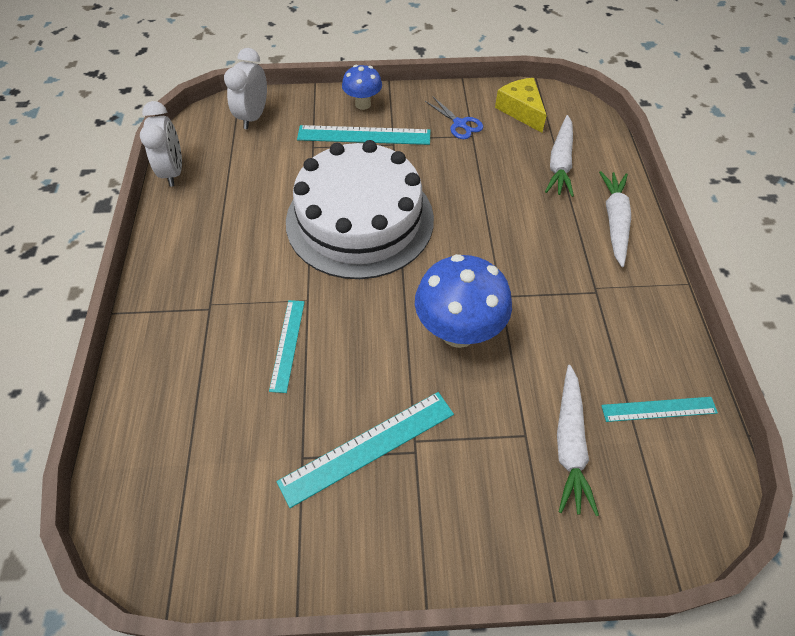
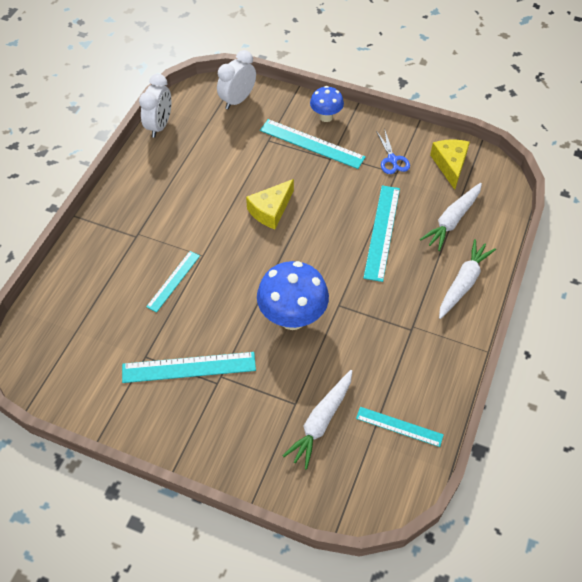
camera: 25 degrees right, 0 degrees up
white cake [286,140,434,279] -> yellow cheese [246,179,294,229]
none -> turquoise ruler [363,185,400,282]

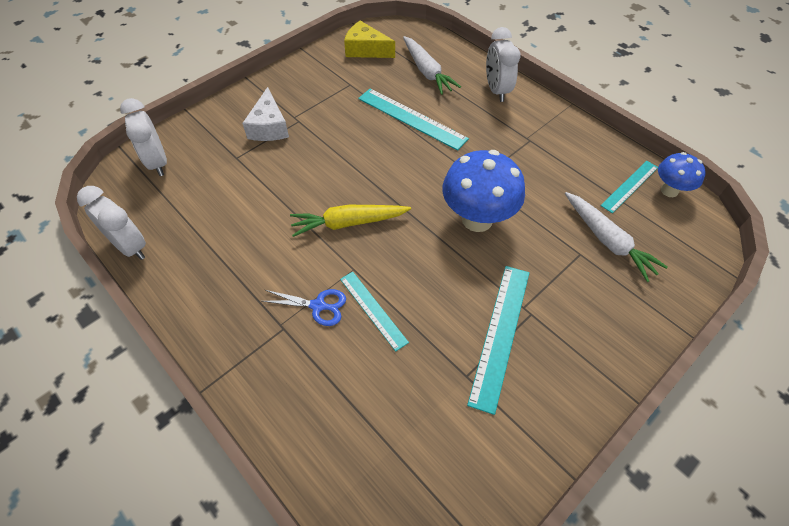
camera: 65 degrees left, 0 degrees up
yellow cheese [246,179,294,229] -> none
turquoise ruler [260,119,366,169] -> white cheese [242,87,289,141]
blue mushroom [310,86,344,122] -> blue mushroom moved to [658,152,706,197]
blue scissors [376,131,410,174] -> blue scissors moved to [262,289,346,326]
white carrot [439,239,496,319] -> white clock [486,27,521,102]
none -> yellow carrot [290,205,411,237]

